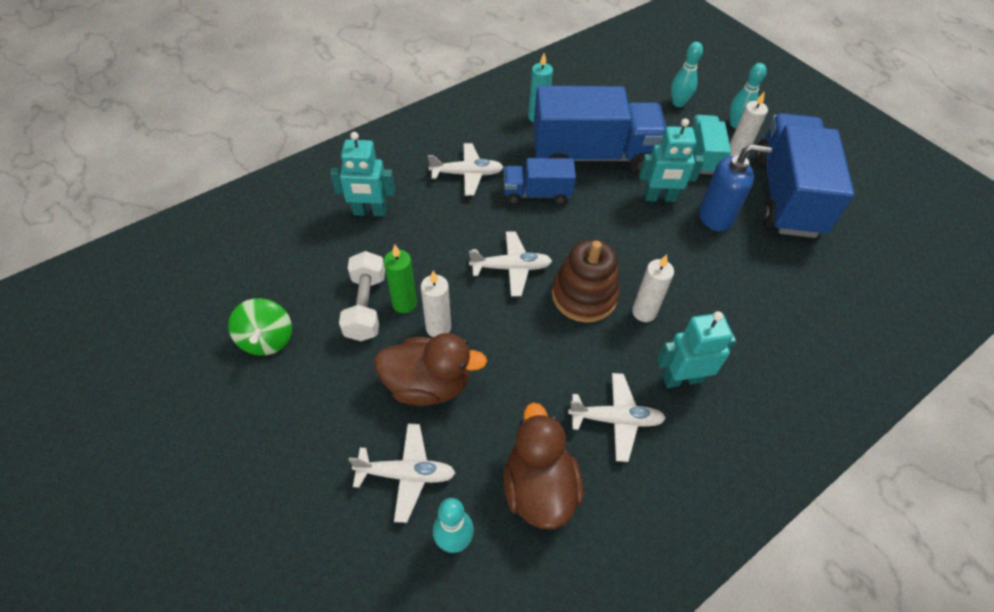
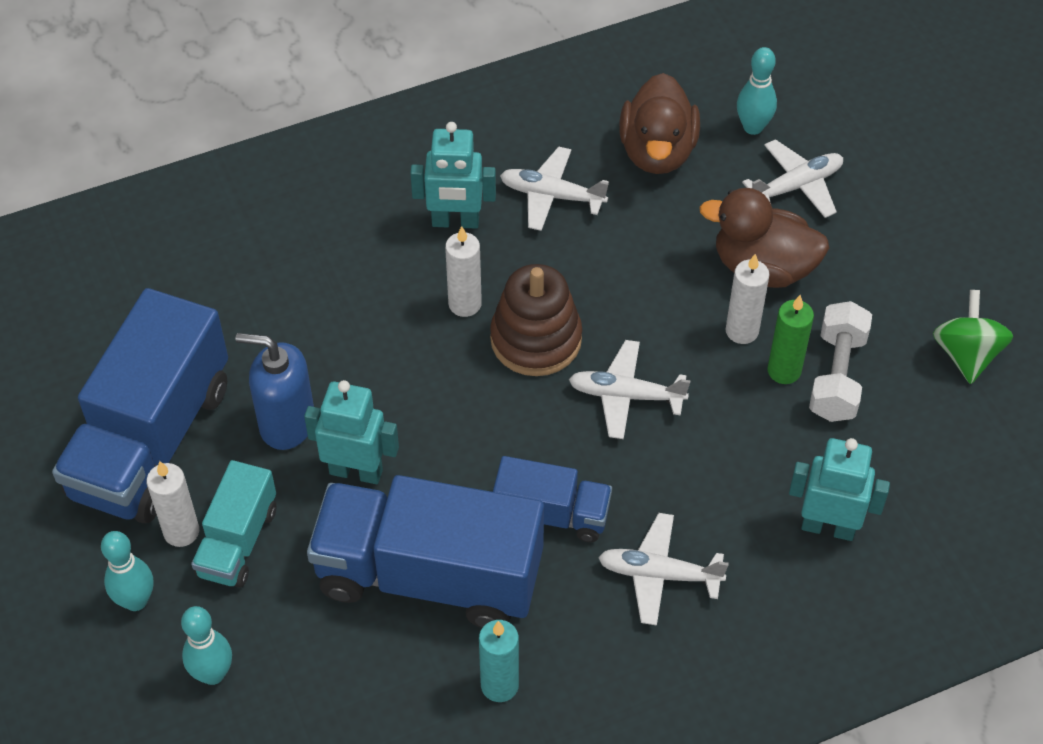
camera: 165 degrees left, 0 degrees up
white plane [349,423,456,523] -> white plane turned 135 degrees clockwise [742,139,843,218]

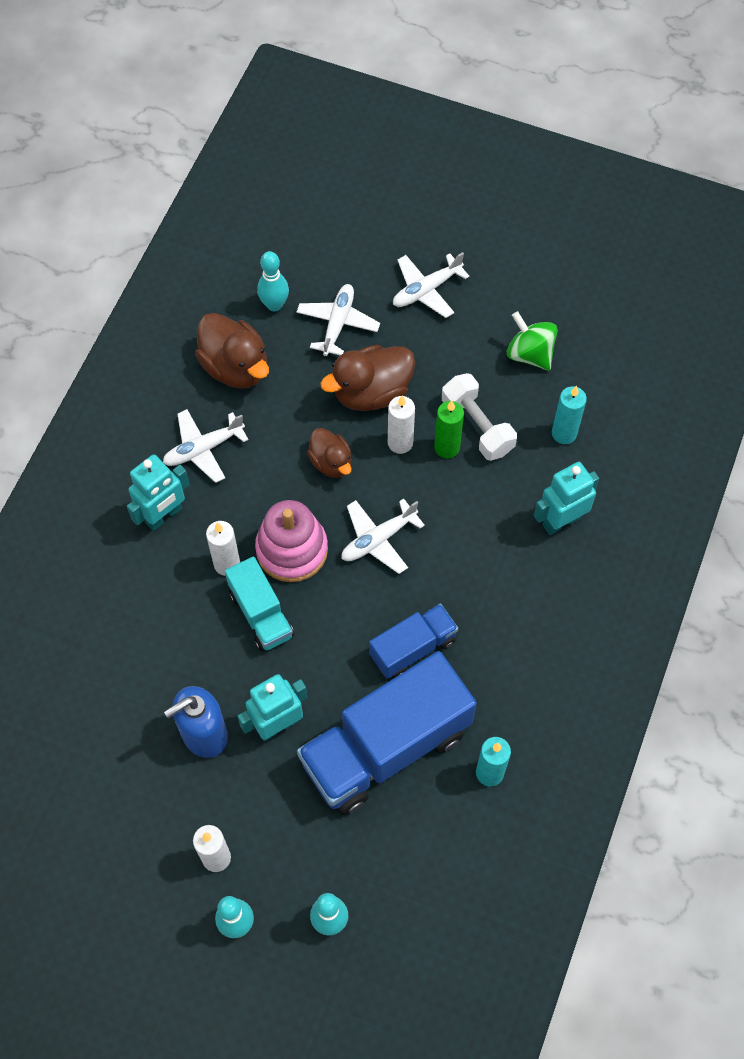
camera: 45 degrees left, 10 degrees up
blue truck [52,288,228,523] -> none
turquoise truck [191,460,276,588] -> turquoise truck moved to [225,556,294,652]
brown stacking toy [490,264,582,376] -> pink stacking toy [255,500,328,582]
white plane [598,513,729,626] -> white plane moved to [393,252,470,318]
none -> brown duck [307,428,351,478]
none -> turquoise candle [552,386,587,444]

